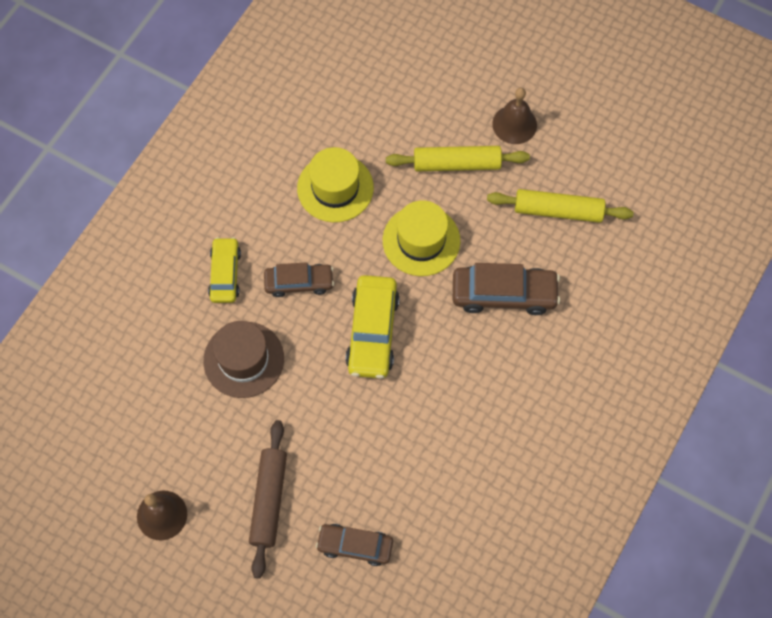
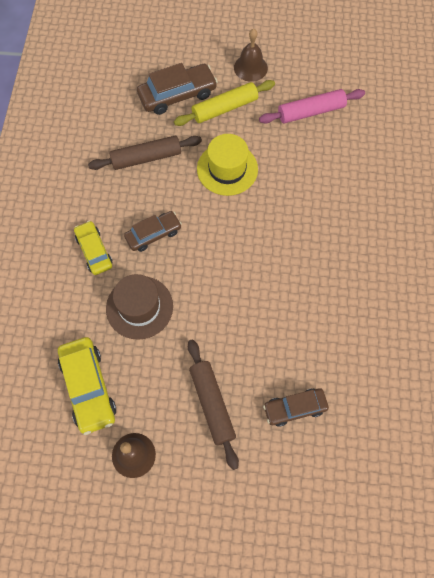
camera: 25 degrees left, 0 degrees up
yellow hat [297,147,374,222] -> brown rolling pin [88,136,202,170]
yellow car [345,275,400,379] -> yellow car moved to [58,337,116,435]
brown car [453,263,560,315] -> brown car moved to [137,63,218,115]
yellow rolling pin [487,189,634,223] -> pink rolling pin [259,89,365,124]

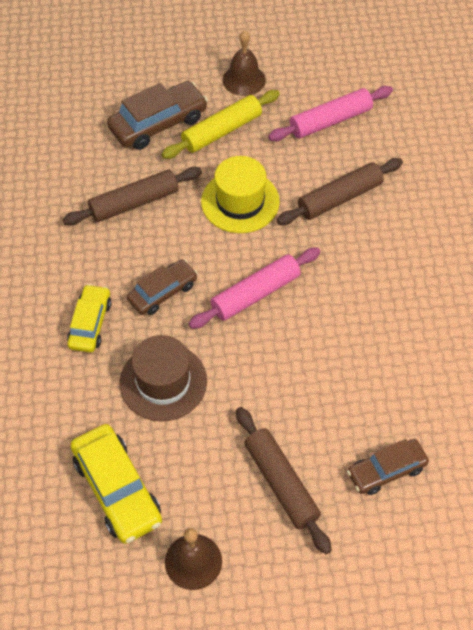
camera: 10 degrees left, 10 degrees down
yellow car [74,221,113,275] -> yellow car turned 45 degrees clockwise [67,284,112,353]
none -> pink rolling pin [189,248,320,329]
none -> brown rolling pin [277,158,403,225]

